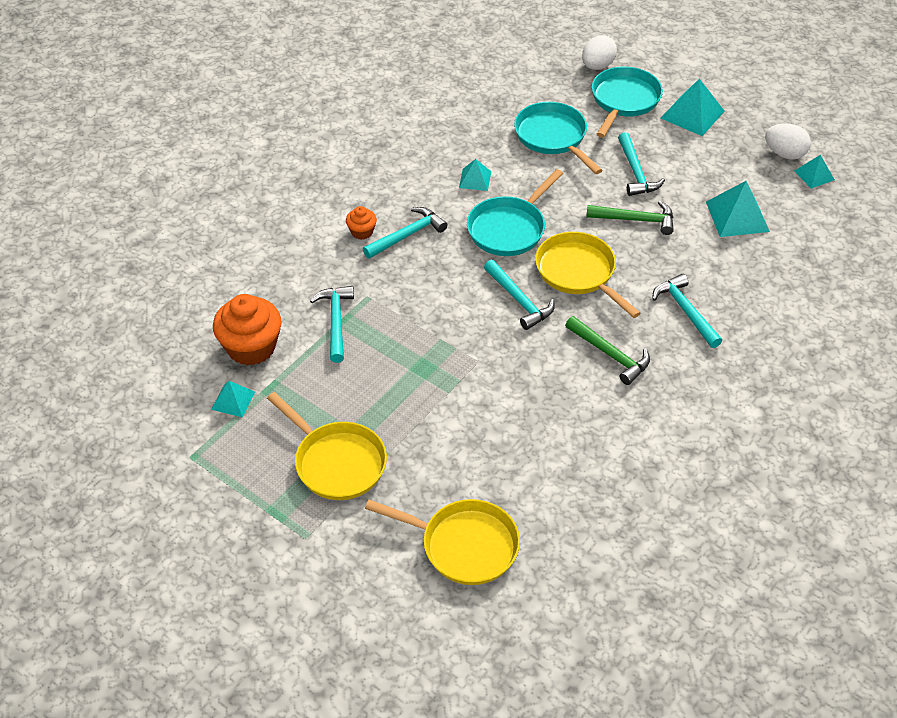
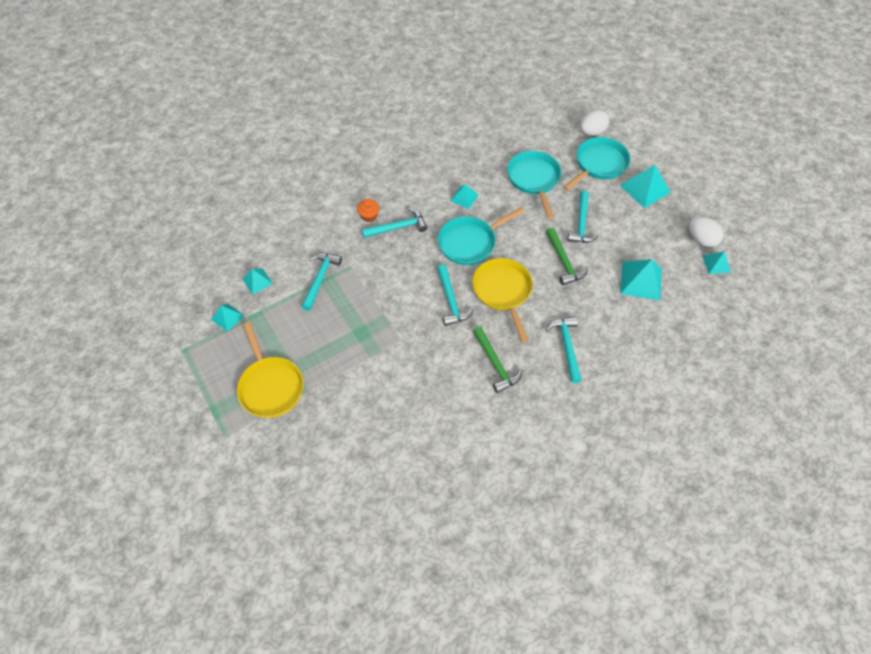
camera: 20 degrees right, 10 degrees up
orange cupcake [213,294,282,365] -> turquoise pyramid [242,268,273,295]
yellow pan [365,499,520,585] -> none
green hammer [586,201,674,235] -> green hammer turned 45 degrees clockwise [546,228,588,285]

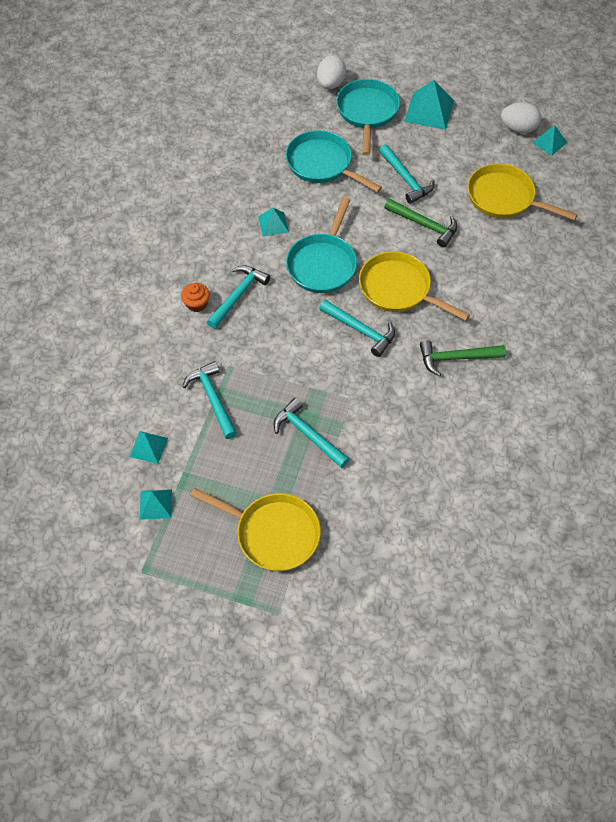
camera: 40 degrees left, 0 degrees up
green hammer [473,327,522,393] -> green hammer turned 150 degrees clockwise [420,340,506,376]
turquoise hammer [545,317,582,383] -> turquoise hammer moved to [274,398,349,468]
turquoise pyramid [620,259,662,300] -> yellow pan [467,163,578,221]

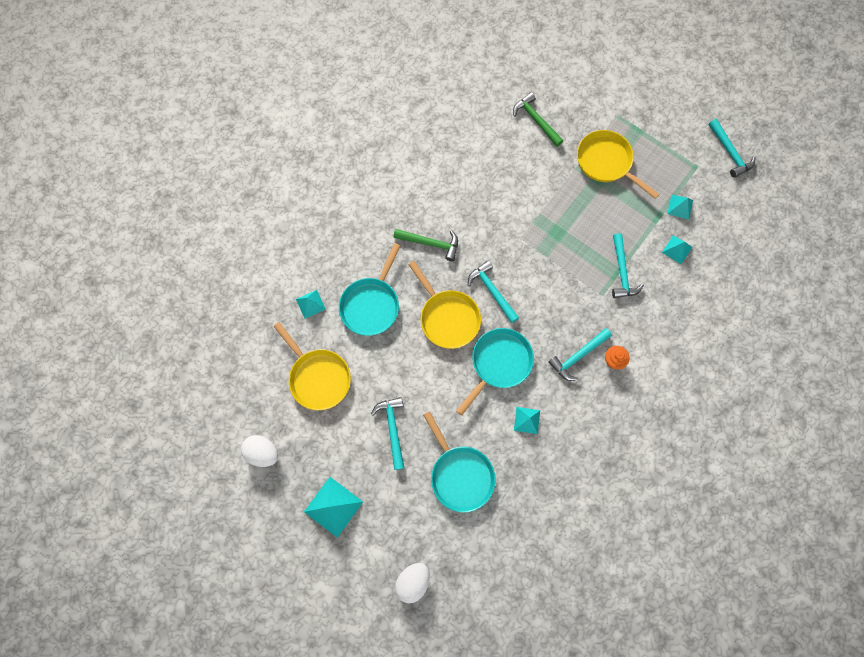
camera: 160 degrees left, 15 degrees up
turquoise hammer [274,398,349,468] -> turquoise hammer moved to [708,119,755,178]
turquoise pan [336,79,400,155] -> turquoise pan moved to [339,243,400,336]
green hammer [384,198,458,248] -> green hammer moved to [513,92,563,147]
turquoise pyramid [532,125,567,155] -> turquoise pyramid moved to [296,290,326,319]

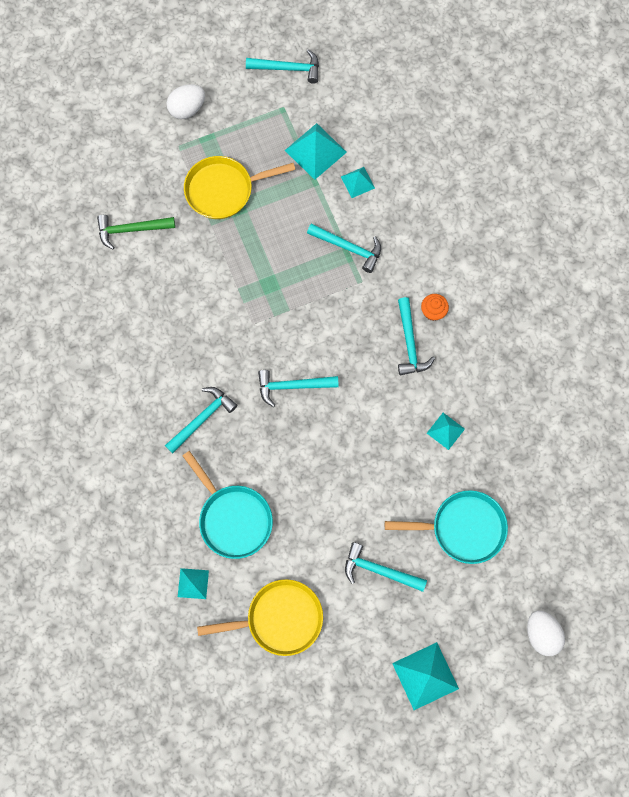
camera: 60 degrees left, 0 degrees up
white egg [241,435,278,467] -> white egg moved to [166,84,205,119]
green hammer [393,229,458,261] -> turquoise hammer [165,387,237,454]
yellow pan [408,261,481,349] -> none
turquoise pan [456,328,534,416] -> none
turquoise pyramid [667,195,693,220] -> turquoise pyramid [285,123,347,180], size x1.71

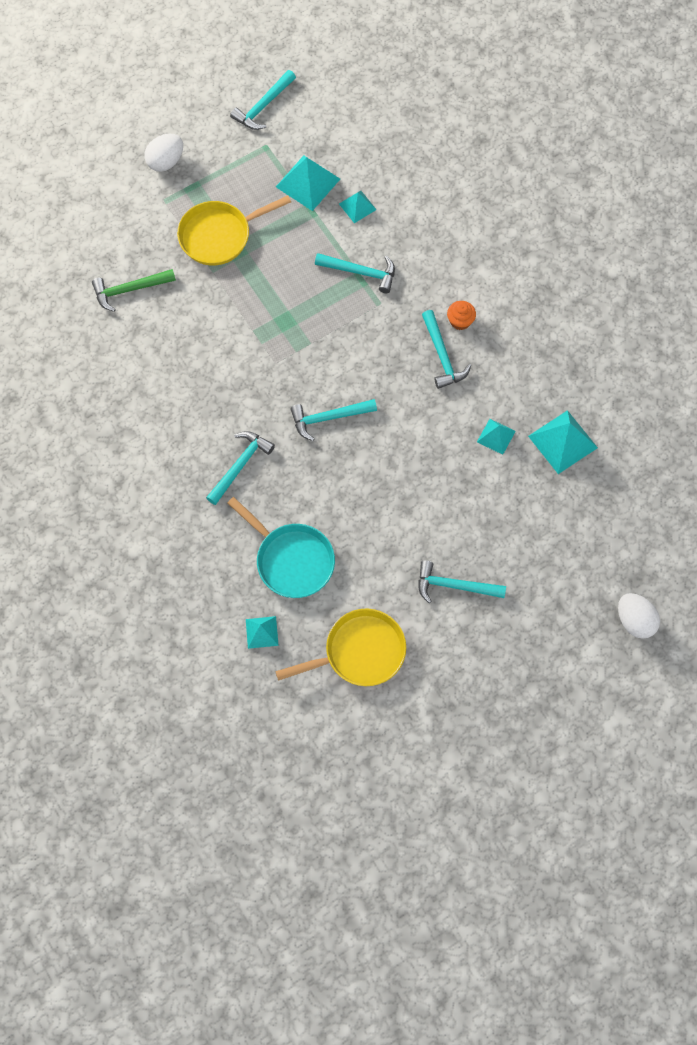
camera: 10 degrees left, 5 degrees down
turquoise hammer [246,49,319,84] -> turquoise hammer turned 135 degrees clockwise [230,70,296,130]
turquoise pan [385,490,508,564] -> none
turquoise pyramid [392,642,459,710] -> turquoise pyramid moved to [528,410,598,474]

